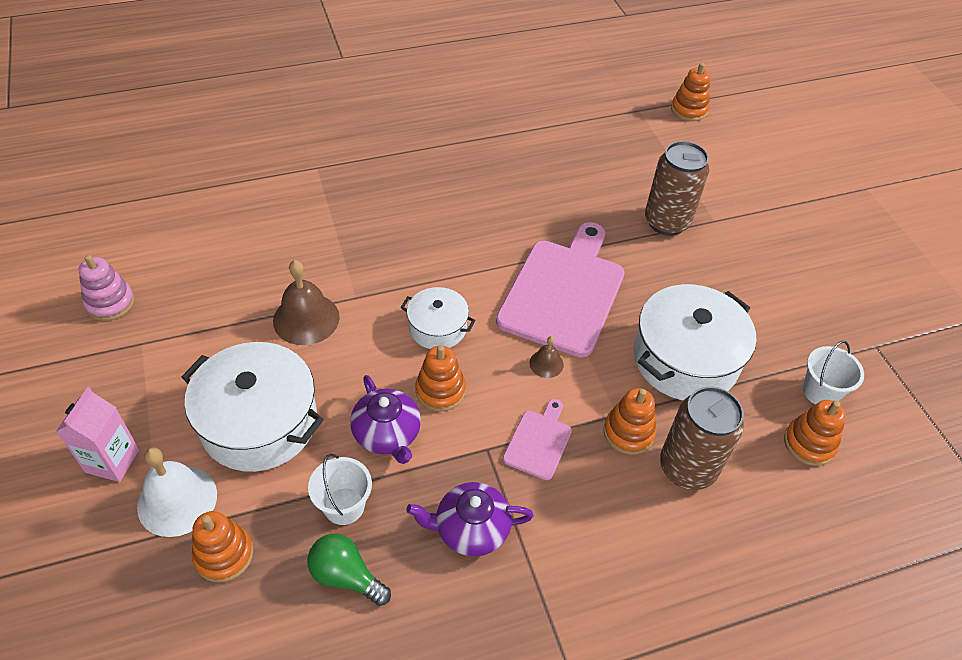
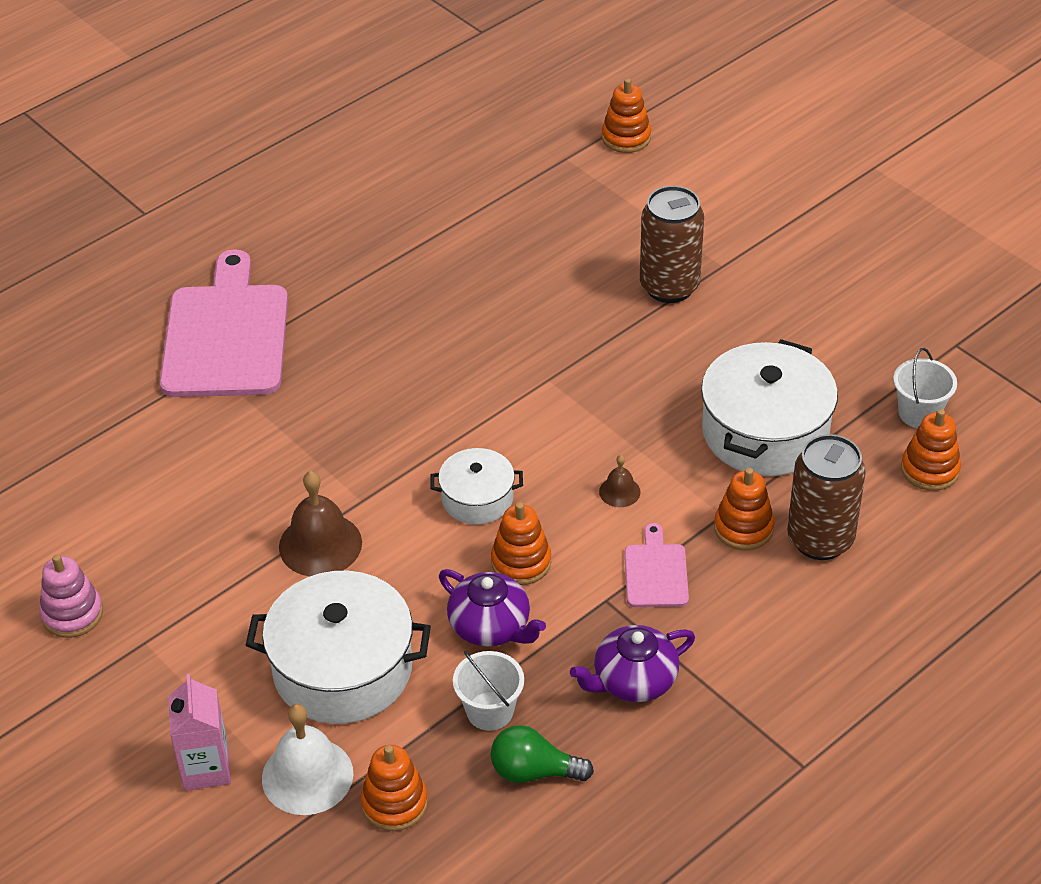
camera: 20 degrees left, 5 degrees down
pink cutting board [496,222,624,357] -> pink cutting board moved to [159,249,288,397]

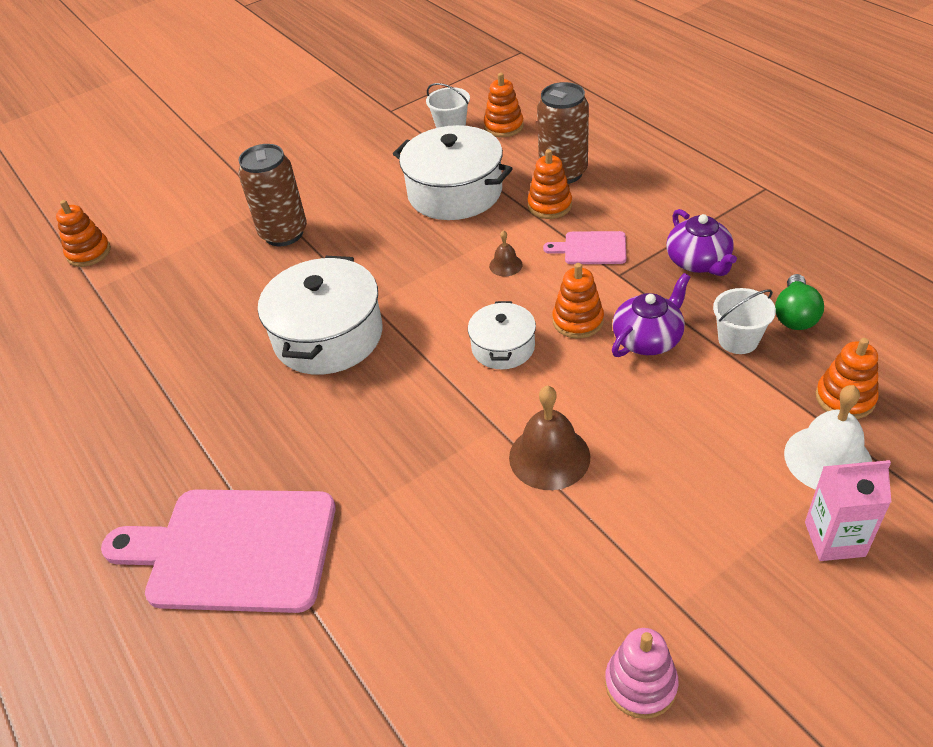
camera: 80 degrees left, 0 degrees up
white pot [246,571,431,724] -> white pot moved to [258,256,383,375]

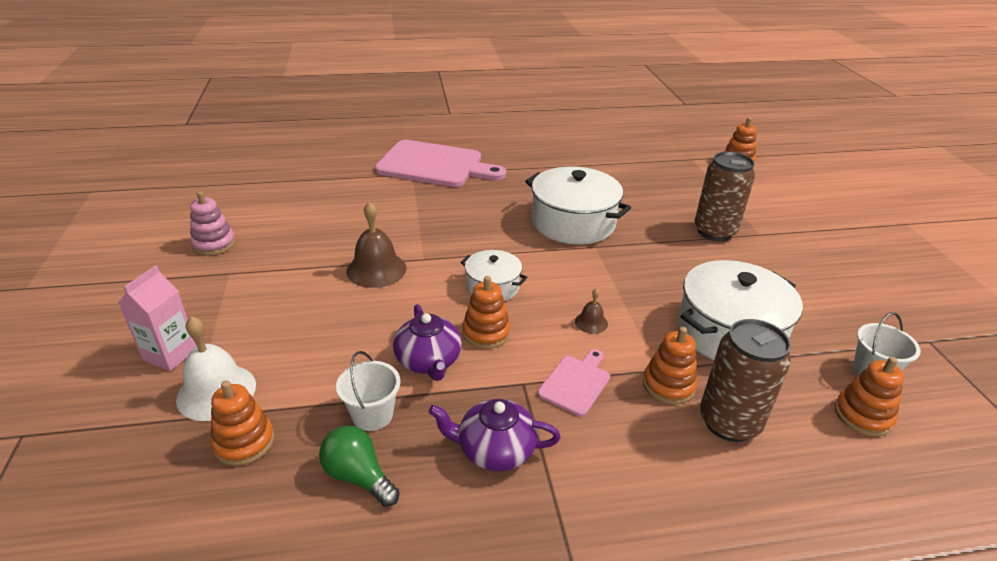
camera: 110 degrees right, 10 degrees down
pink cutting board [101,489,336,613] -> pink cutting board turned 75 degrees clockwise [375,140,506,187]

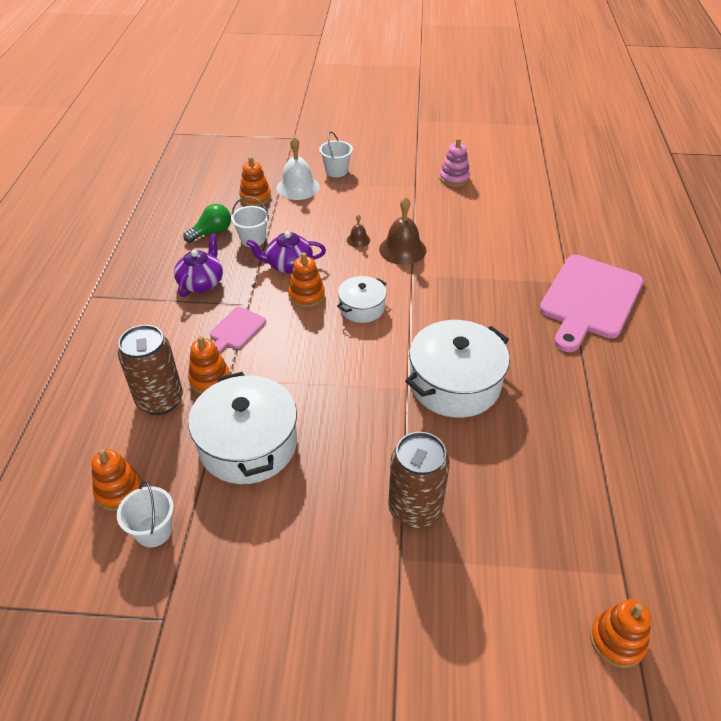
camera: 105 degrees right, 10 degrees up
pink carton [118,265,197,371] -> white bucket [319,132,353,177]
pink cutting board [537,349,610,416] -> pink cutting board turned 75 degrees clockwise [210,307,266,353]
brown bell [575,288,608,334] -> brown bell moved to [347,214,370,248]

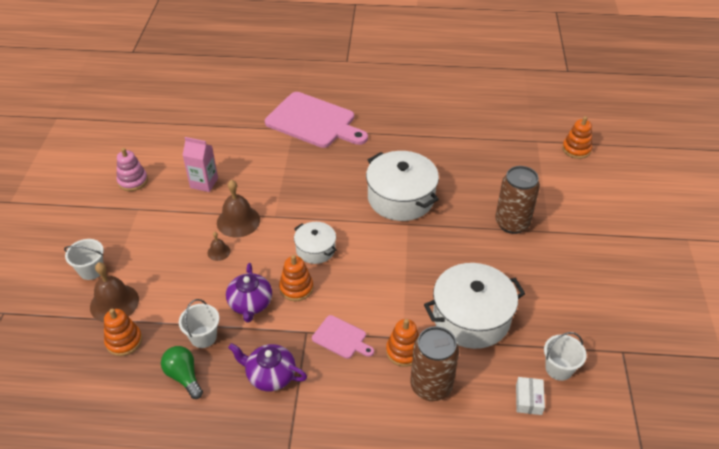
camera: 90 degrees left, 0 degrees up
orange stacking toy [91,449,143,511] -> white box [516,377,545,415]
white bell [277,136,320,200] -> brown bell [90,262,139,322]
none -> pink carton [182,137,218,192]

